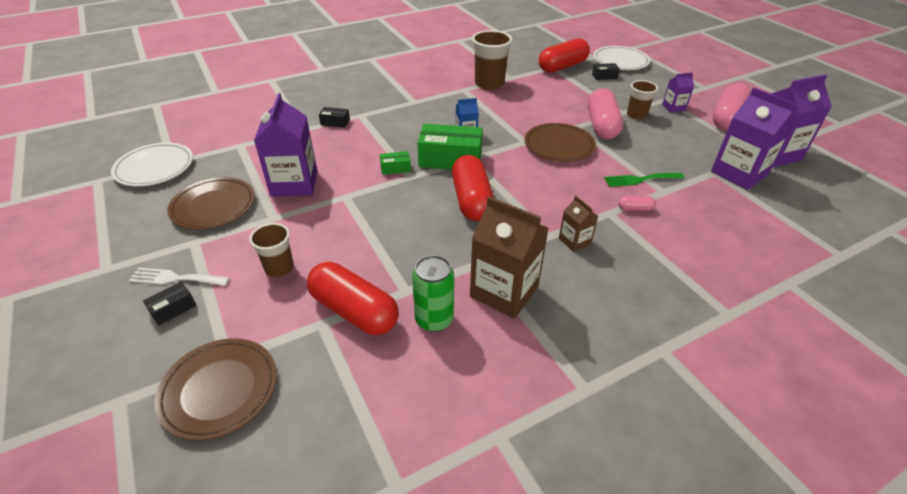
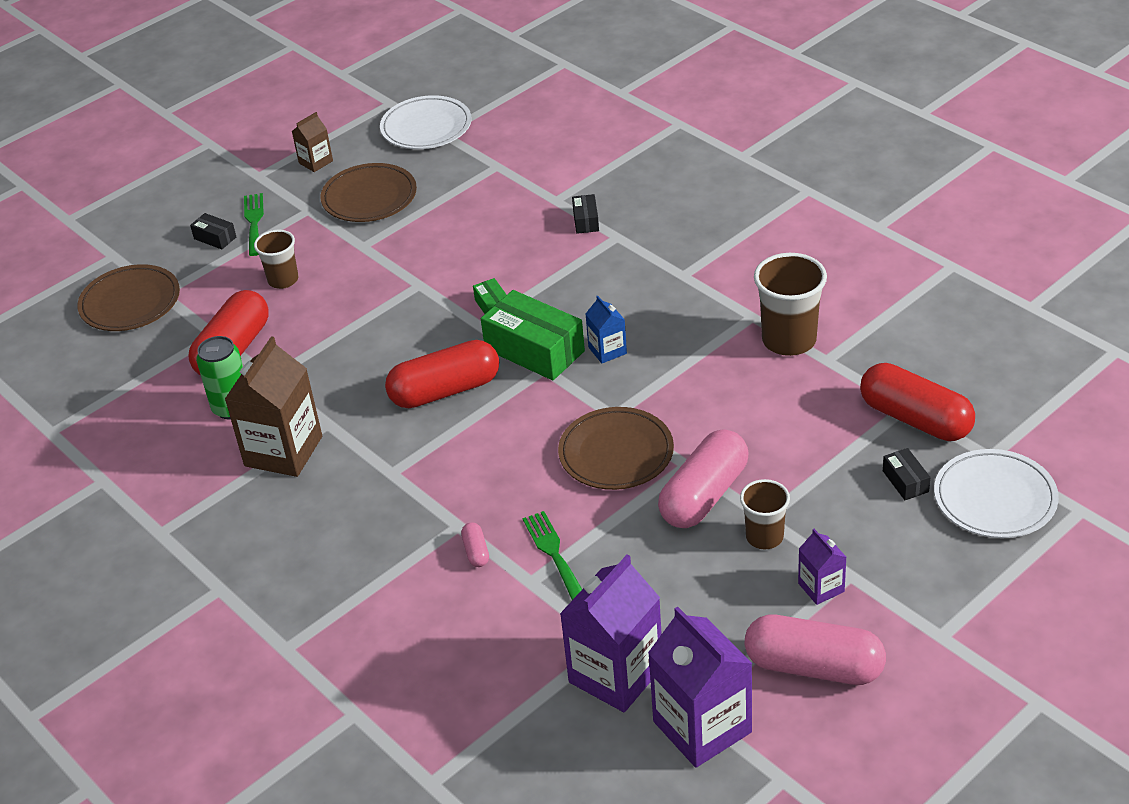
camera: 80 degrees right, 0 degrees up
white fork [129,267,230,286] -> green fork [244,193,264,256]
purple carton [254,93,317,197] -> none
green box [418,124,483,170] -> green box turned 45 degrees counterclockwise [481,290,585,380]
brown carton [559,196,598,252] -> brown carton moved to [292,112,333,172]
pink capsule [588,88,623,139] -> pink capsule turned 45 degrees counterclockwise [658,430,749,528]

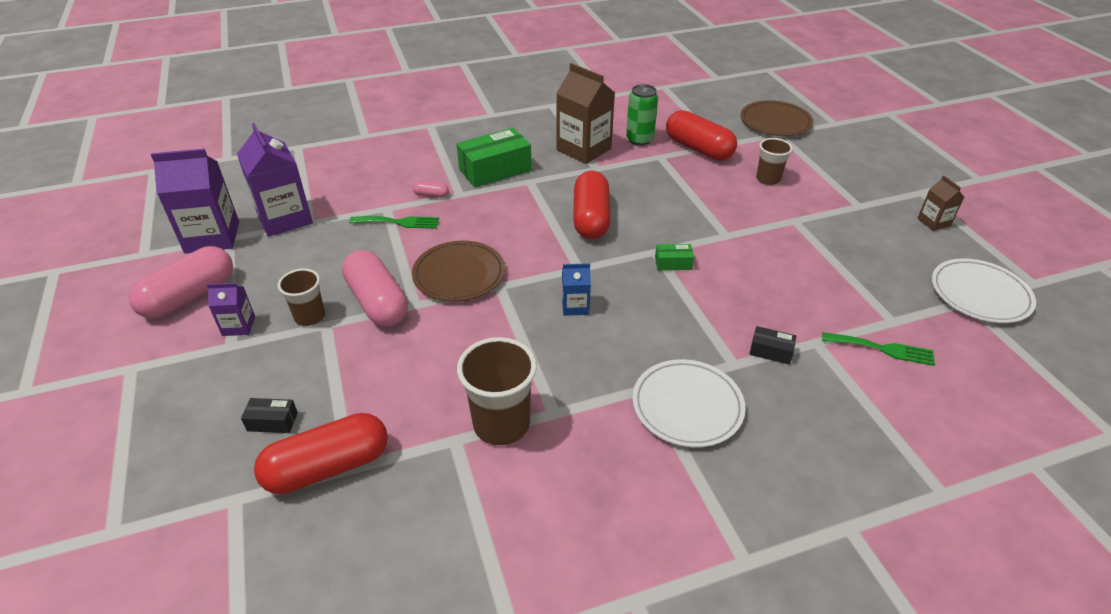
camera: 110 degrees right, 0 degrees up
black box [190,213,236,249] -> none
green fork [244,193,264,256] -> green fork moved to [822,332,935,366]
brown plate [320,163,417,222] -> none
green box [481,290,585,380] -> green box moved to [457,128,532,187]
white plate [934,449,1059,538] -> white plate moved to [632,359,746,448]

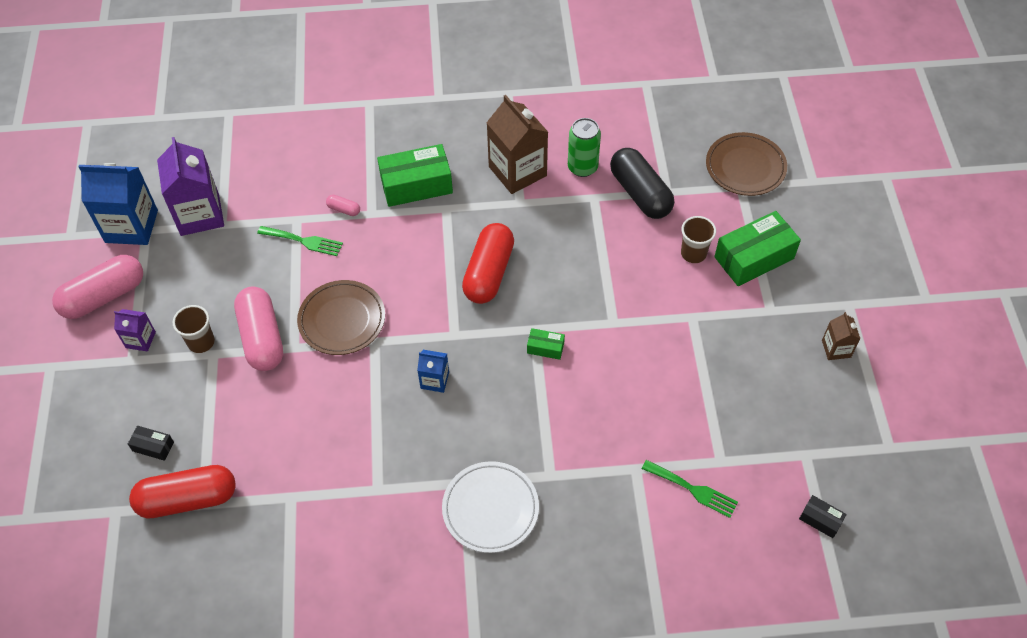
camera: 15 degrees right, 15 degrees up
purple carton [151,149,239,254] -> blue carton [78,163,158,245]
brown cup [457,337,537,445] -> none
red capsule [666,110,737,161] -> black capsule [610,148,674,219]
black box [749,326,796,365] -> black box moved to [799,495,847,538]
white plate [932,258,1036,323] -> none
none -> green box [714,211,801,286]

